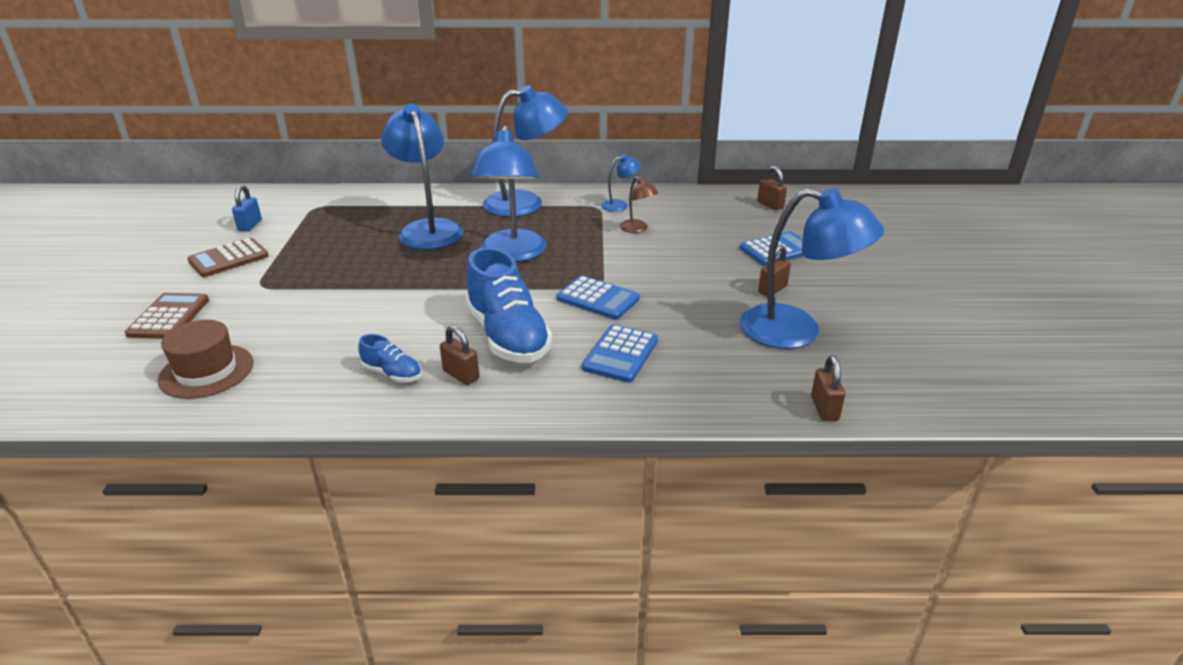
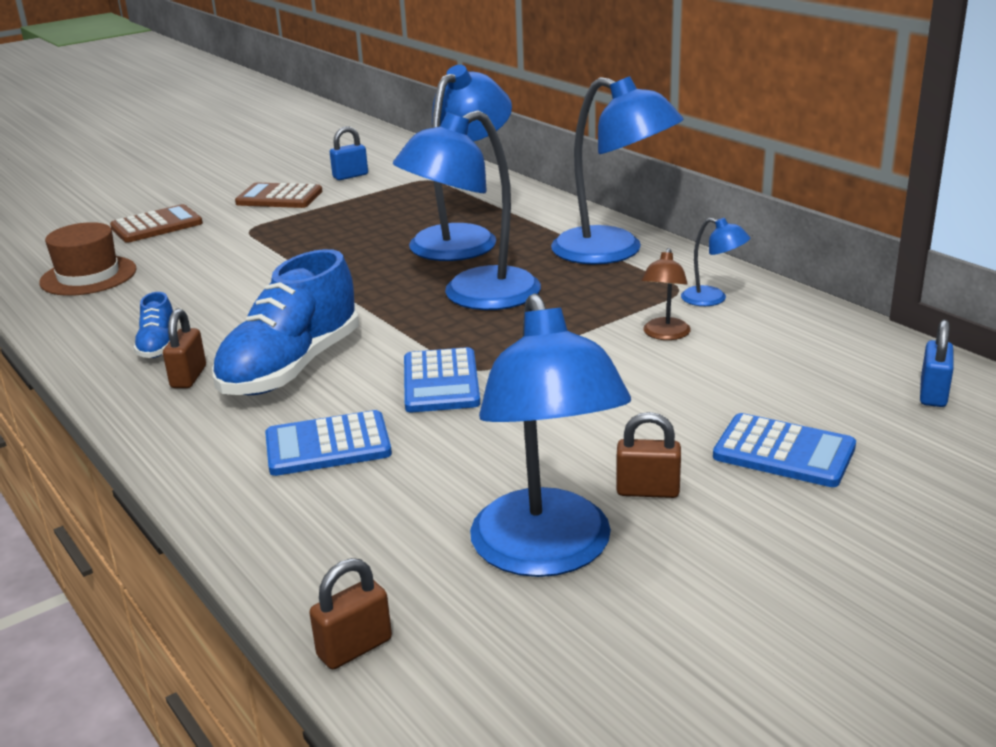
camera: 55 degrees right, 5 degrees down
brown padlock [757,166,787,210] -> blue padlock [920,319,954,407]

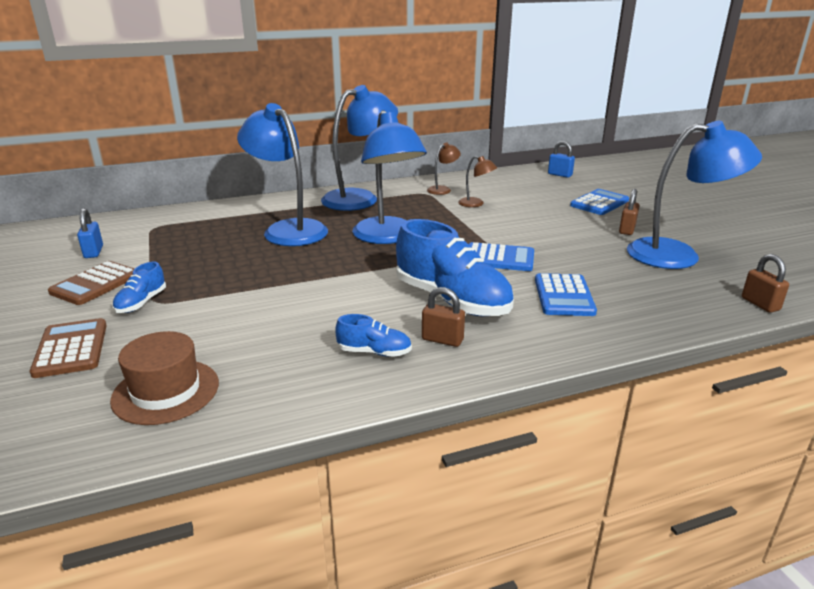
camera: 75 degrees left, 0 degrees up
blue lamp [681,218,750,306] -> brown lamp [427,142,461,195]
none -> blue shoe [112,261,166,313]

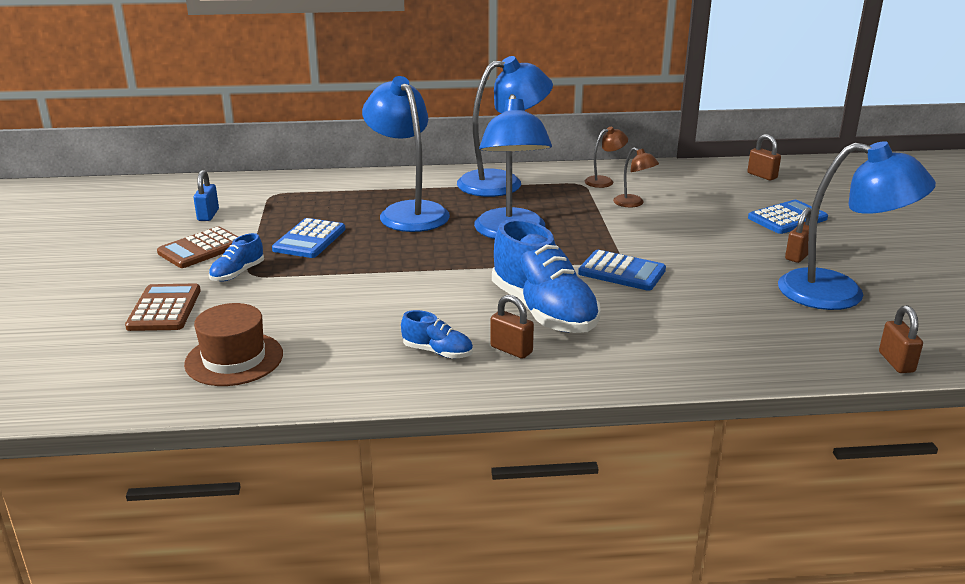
camera: 15 degrees right, 0 degrees up
blue calculator [535,273,597,316] -> blue calculator moved to [272,218,346,258]
blue padlock [548,141,575,178] -> brown padlock [747,134,781,180]

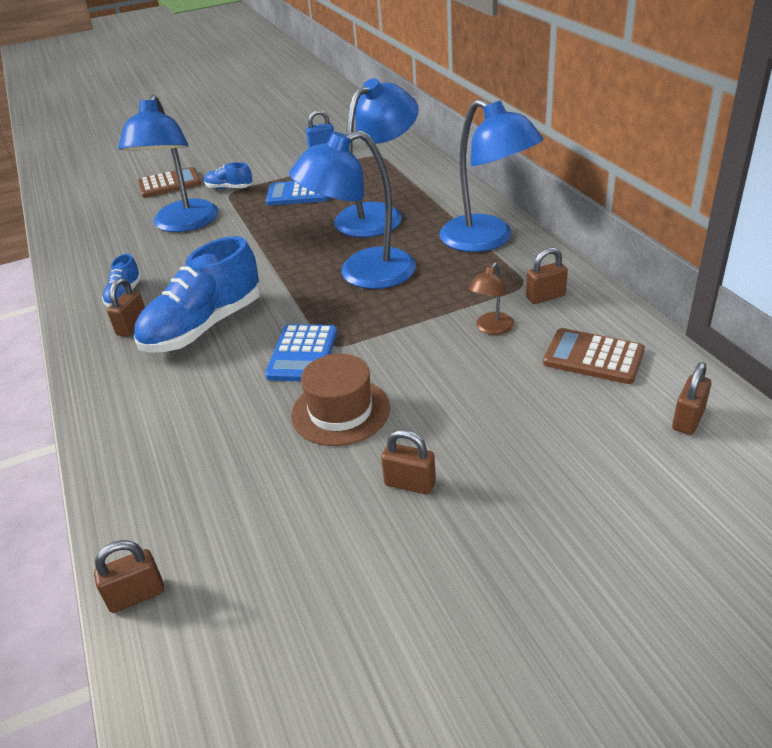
camera: 75 degrees right, 10 degrees up
brown calculator [157,226,238,268] -> brown calculator moved to [543,328,645,384]
brown hat [184,303,283,386] -> brown hat moved to [291,354,390,446]
brown lamp [585,127,628,188] -> brown padlock [526,247,568,304]
blue calculator [748,200,828,234] -> none
blue lamp [778,141,936,310] -> blue lamp moved to [118,94,219,232]

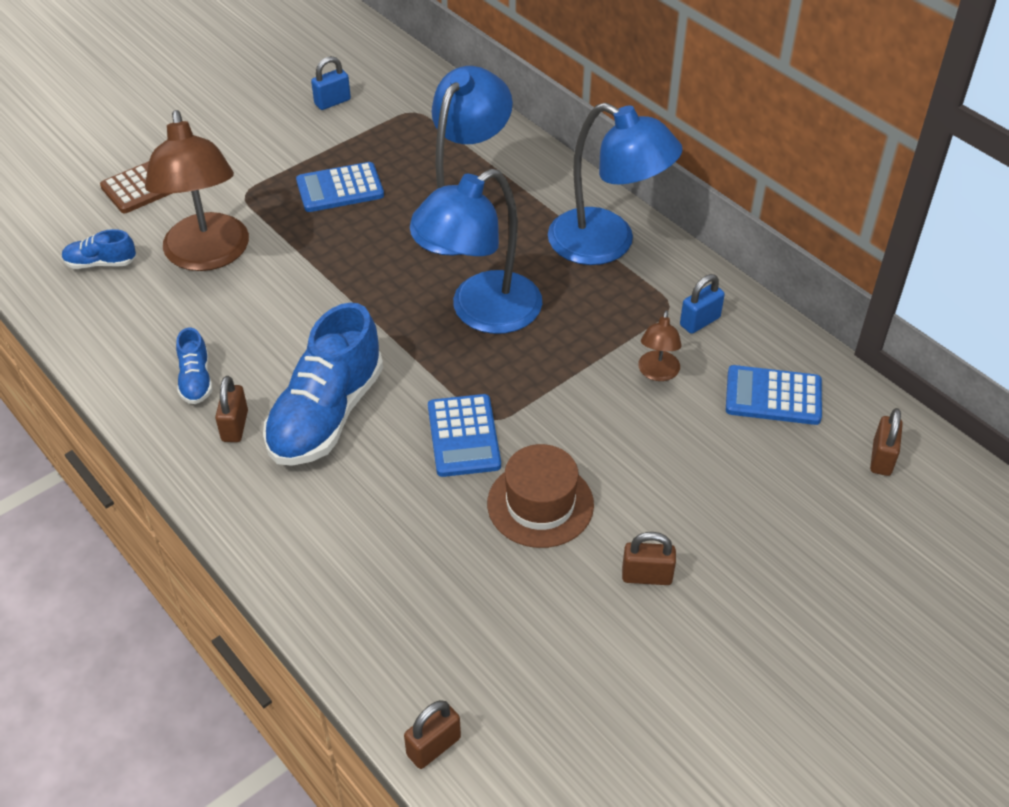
camera: 20 degrees left, 10 degrees up
blue lamp [118,94,219,232] -> brown lamp [145,110,249,271]
blue shoe [204,162,252,189] -> blue shoe moved to [62,229,136,269]
brown padlock [526,247,568,304] -> blue padlock [680,274,725,334]
brown calculator [543,328,645,384] -> blue calculator [726,365,822,425]

